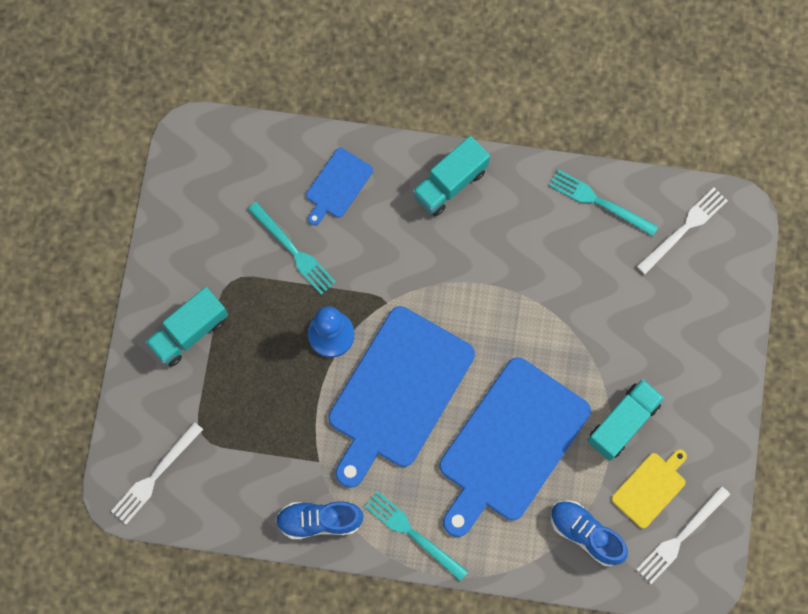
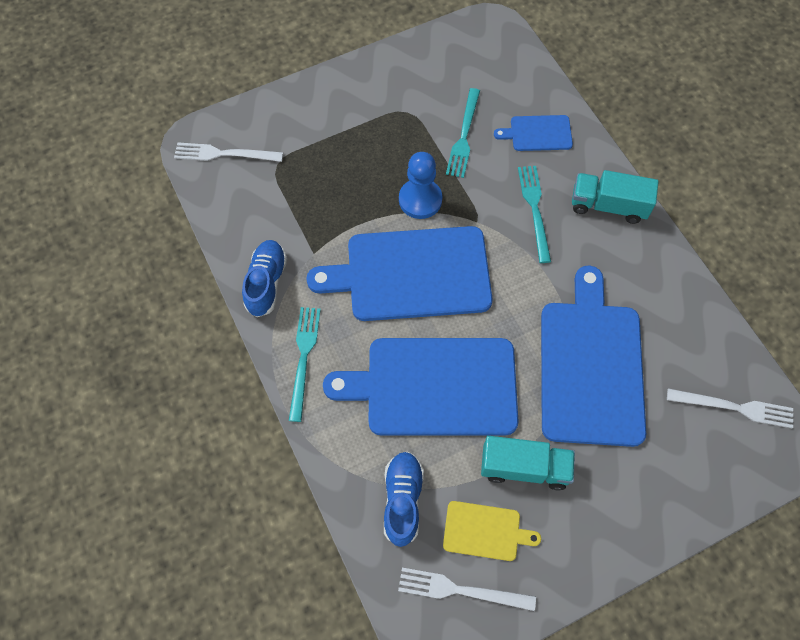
camera: 55 degrees right, 10 degrees down
turquoise truck [145,287,228,367] -> none
blue shoe [276,501,364,539] -> blue shoe turned 45 degrees clockwise [242,240,287,317]
turquoise fork [549,170,658,236] -> turquoise fork moved to [518,166,551,263]
none -> blue cutting board [541,266,646,447]

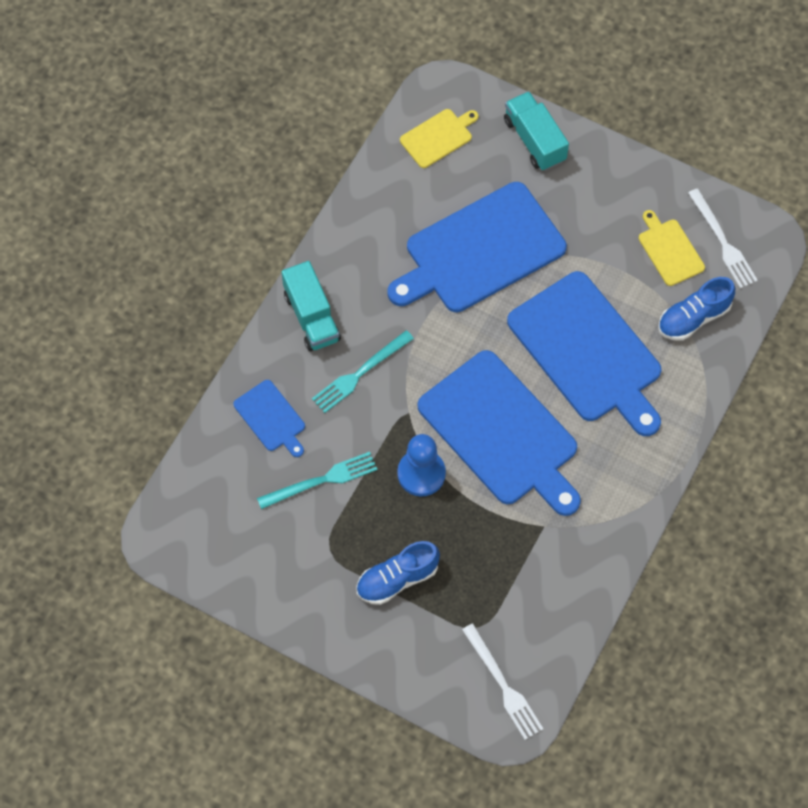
camera: 125 degrees left, 0 degrees up
blue shoe [242,240,287,317] -> blue shoe moved to [356,541,440,605]
turquoise fork [289,307,321,422] -> none
turquoise truck [481,436,575,491] -> turquoise truck moved to [504,91,569,171]
white fork [667,388,793,428] -> yellow cutting board [400,109,478,168]

